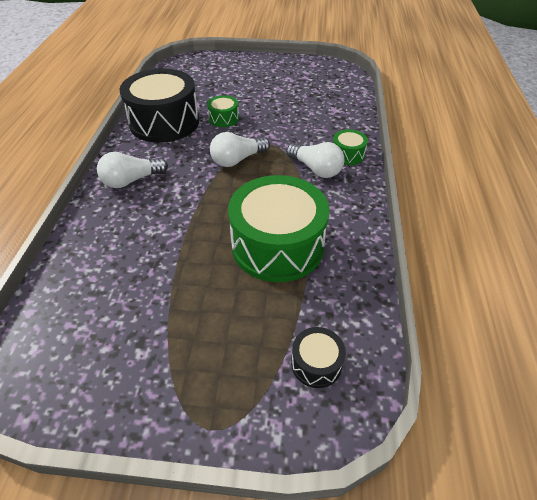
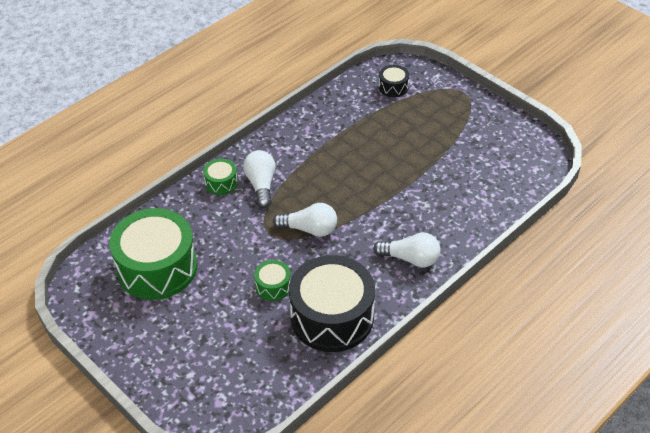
camera: 140 degrees left, 0 degrees up
green drum [228,175,329,282] -> green drum moved to [109,208,197,300]

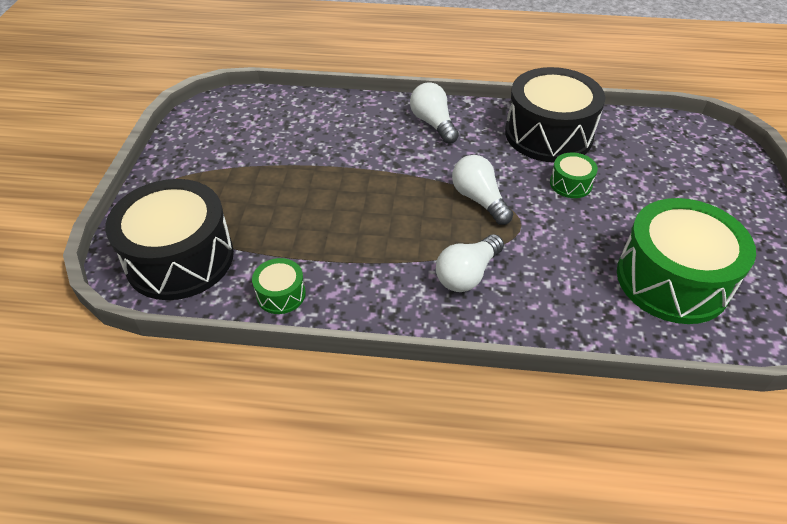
camera: 130 degrees left, 0 degrees up
green drum [203,158,238,195] -> green drum moved to [252,258,306,314]
black drum [379,65,409,97] -> black drum [106,179,234,300], size x2.27

